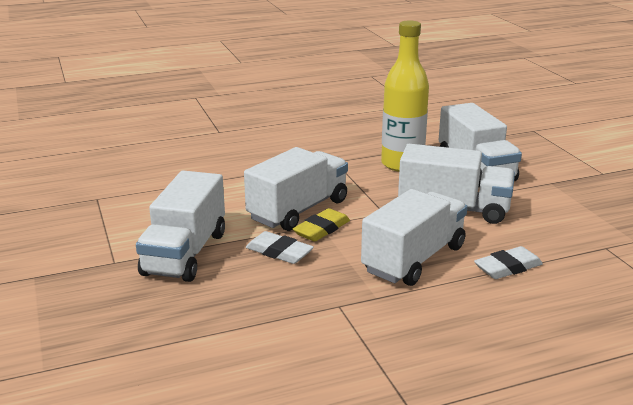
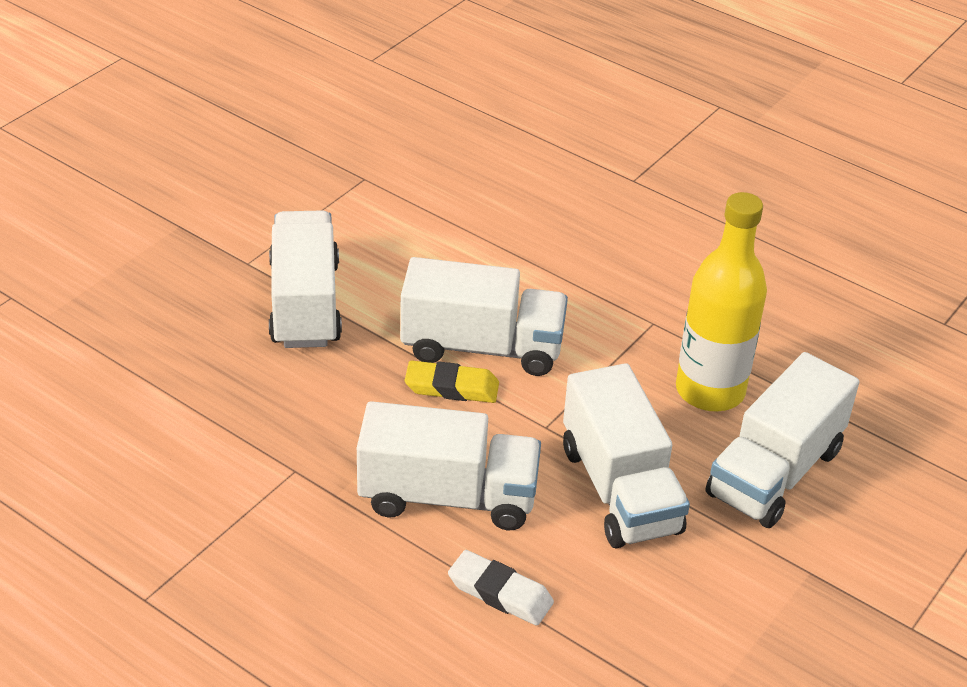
camera: 55 degrees right, 15 degrees up
white truck [136,170,225,282] -> white truck turned 105 degrees clockwise [269,210,342,348]
white eraser [246,231,314,264] -> none

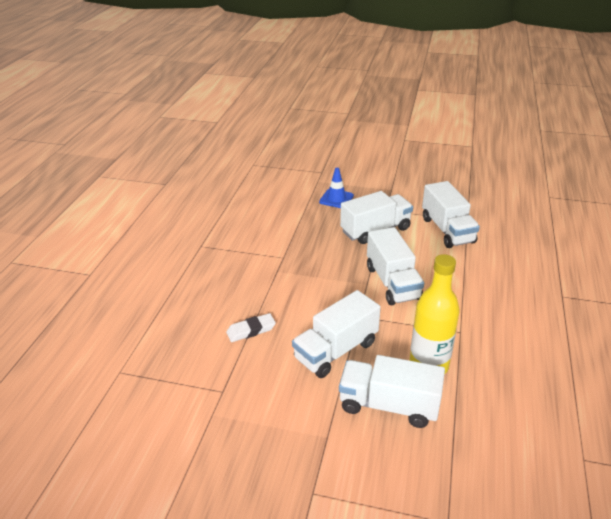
camera: 70 degrees right, 5 degrees down
white truck [357,401,541,530] -> white truck moved to [422,181,480,248]
yellow eraser [405,360,499,403] -> none
white eraser [448,550,554,626] -> white eraser turned 60 degrees clockwise [226,313,276,342]
none -> blue traffic cone [319,168,354,208]

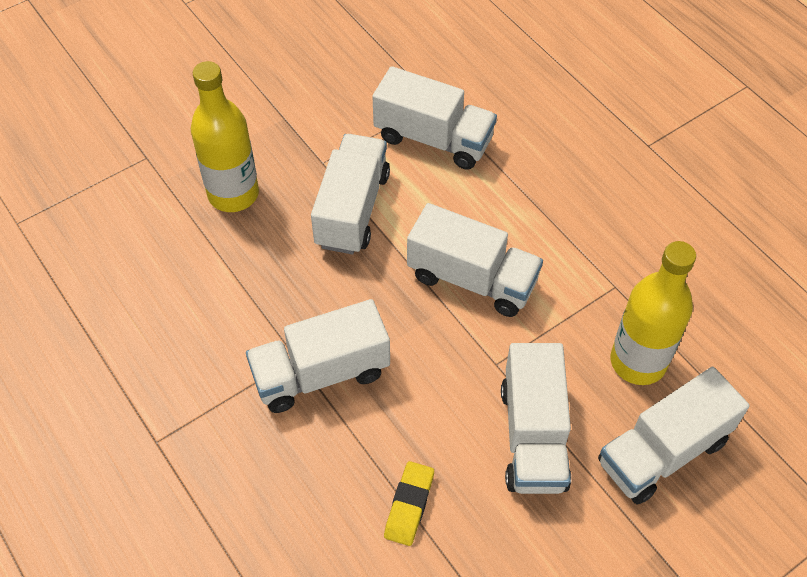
camera: 50 degrees left, 20 degrees up
white eraser [226,313,276,342] -> yellow eraser [384,461,434,546]
blue traffic cone [319,168,354,208] -> yellow bottle [191,61,259,212]
none -> white truck [246,299,390,413]

